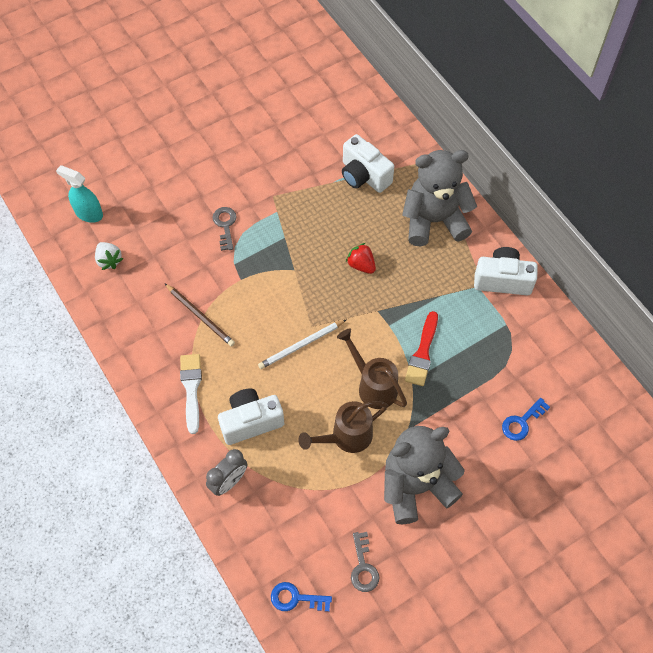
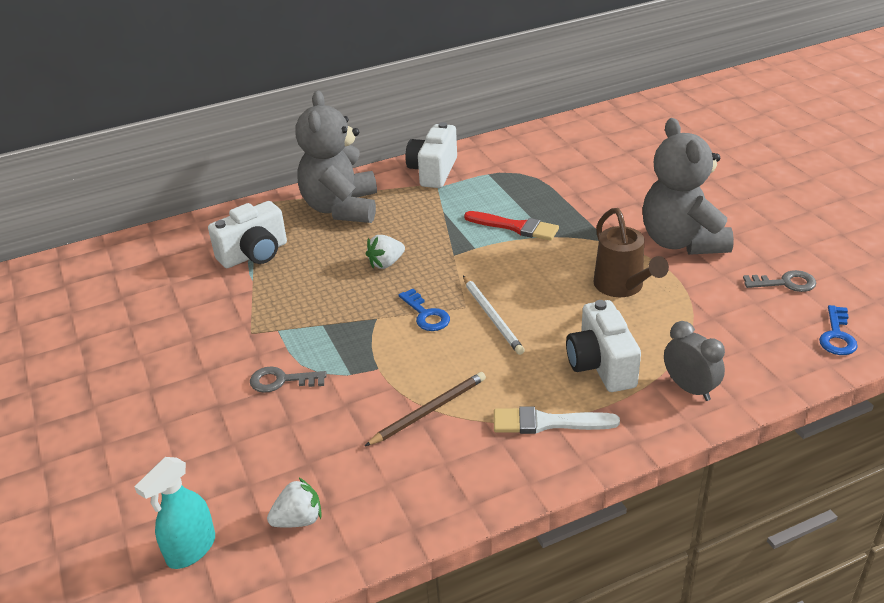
camera: 80 degrees left, 25 degrees down
brown watering can [337,329,407,409] -> none
red strawberry [346,243,376,274] -> white strawberry [366,235,405,269]
blue key [502,398,550,441] -> blue key moved to [399,288,450,331]

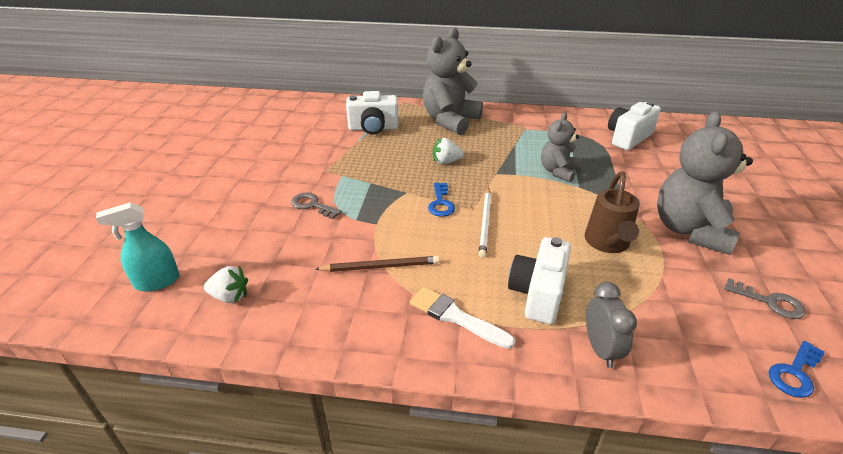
camera: 30 degrees right, 0 degrees up
white camera [405,122,457,188] -> white camera moved to [608,101,661,150]
red brush [464,211,559,241] -> grey teddy bear [541,113,580,183]

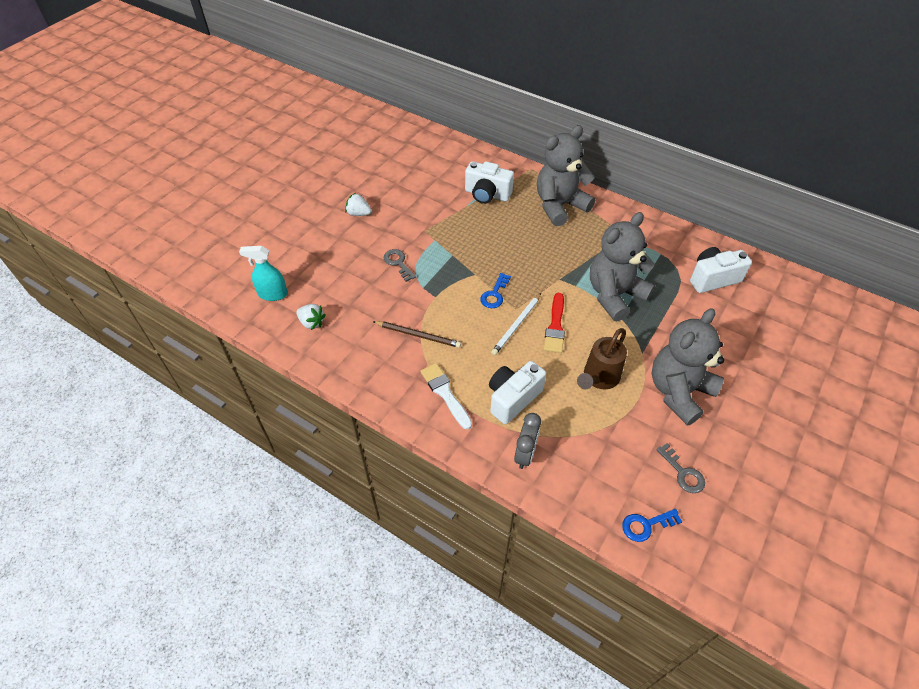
camera: 25 degrees right, 15 degrees up
white strawberry [433,138,464,164] -> white strawberry moved to [345,193,372,216]
grey teddy bear [541,113,580,183] -> grey teddy bear [590,212,655,321], size x1.72
none -> red brush [544,293,565,353]

